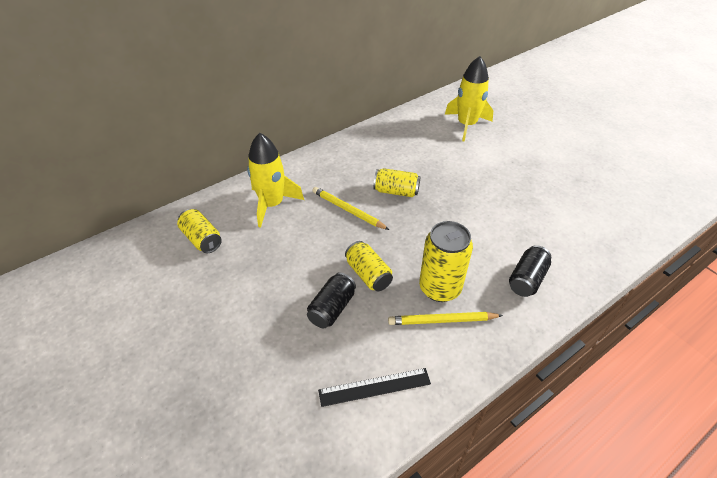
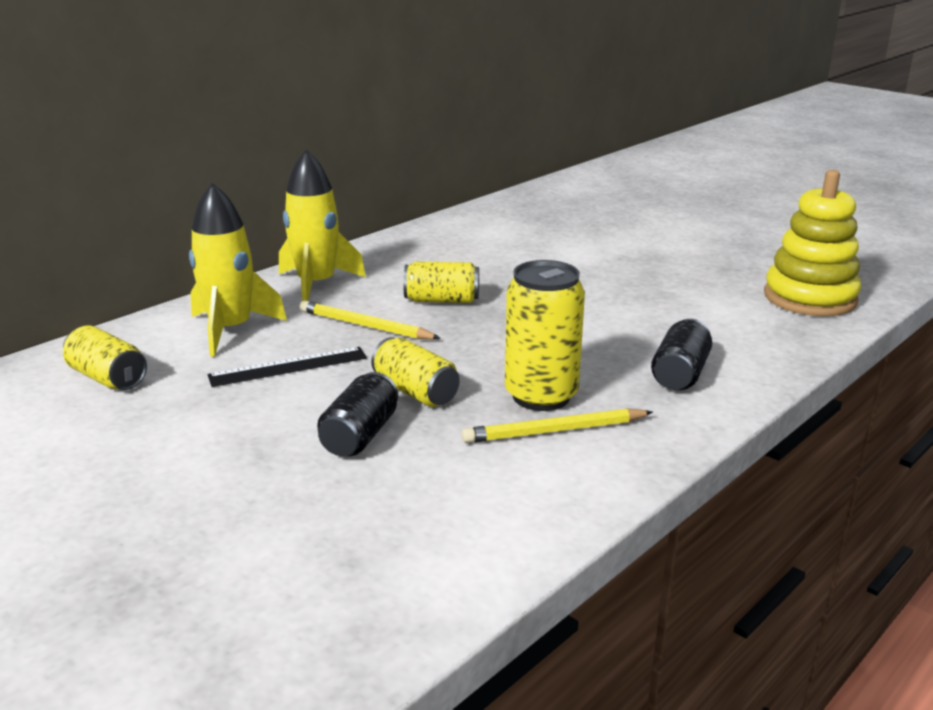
camera: 10 degrees left, 20 degrees down
black ruler [318,368,431,407] -> black ruler moved to [207,347,367,387]
yellow rocket [445,56,493,142] -> yellow rocket moved to [279,150,366,301]
none -> yellow stacking toy [764,170,861,316]

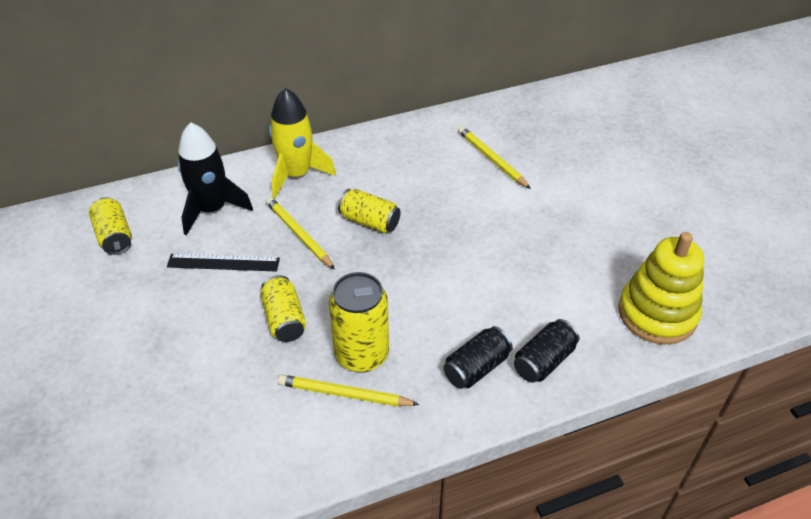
camera: 25 degrees right, 20 degrees up
yellow rocket [189,183,287,357] -> black rocket [178,122,253,235]
black can [317,372,398,456] -> black can moved to [514,319,579,383]
none -> yellow pencil [458,126,531,189]

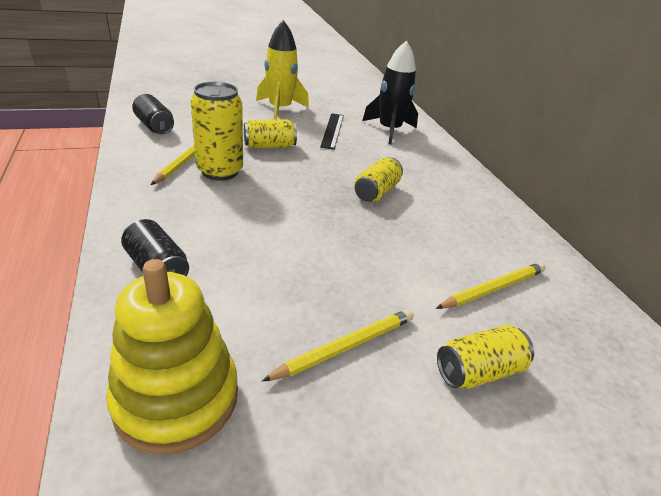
camera: 90 degrees right, 10 degrees down
yellow can [89,198,132,255] -> yellow can moved to [437,325,534,389]
yellow pencil [266,197,335,269] -> yellow pencil moved to [262,309,414,381]
yellow rocket [269,88,336,198] -> yellow rocket moved to [256,20,309,120]
black can [443,326,513,389] -> black can moved to [132,94,174,134]

